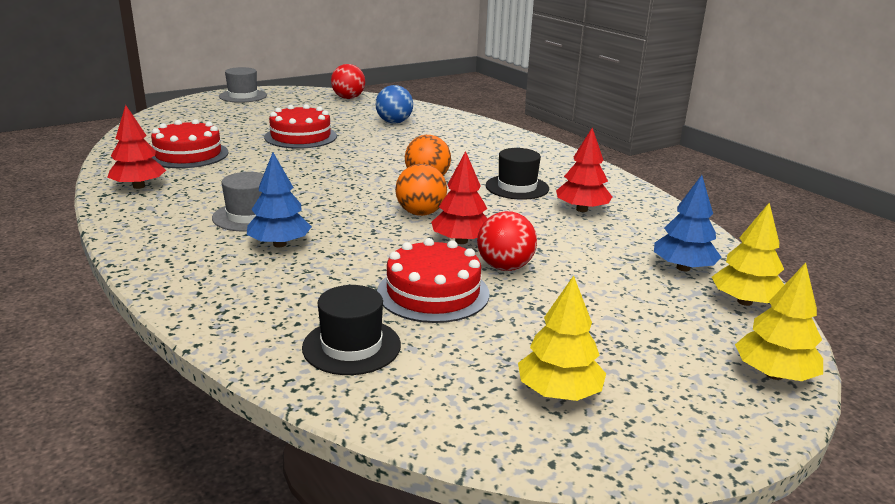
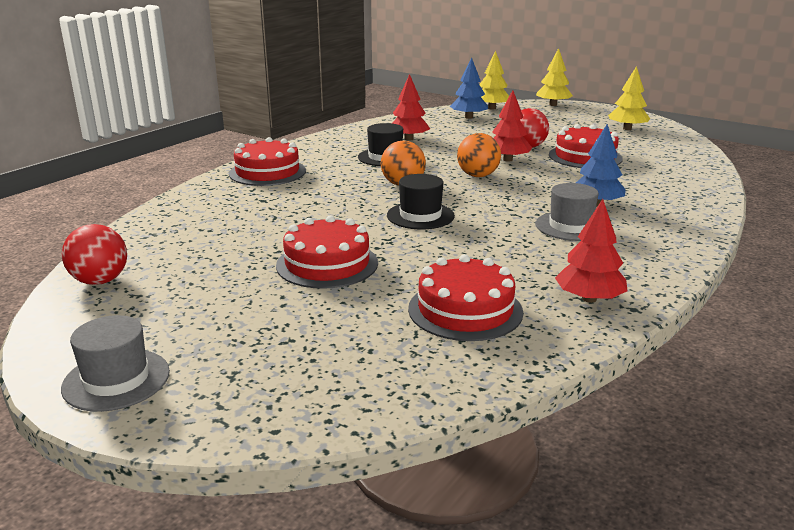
camera: 110 degrees left, 0 degrees up
black hat [302,285,401,375] -> black hat moved to [387,174,455,229]
blue ball [376,85,413,124] -> none
none -> red cake [229,137,306,186]

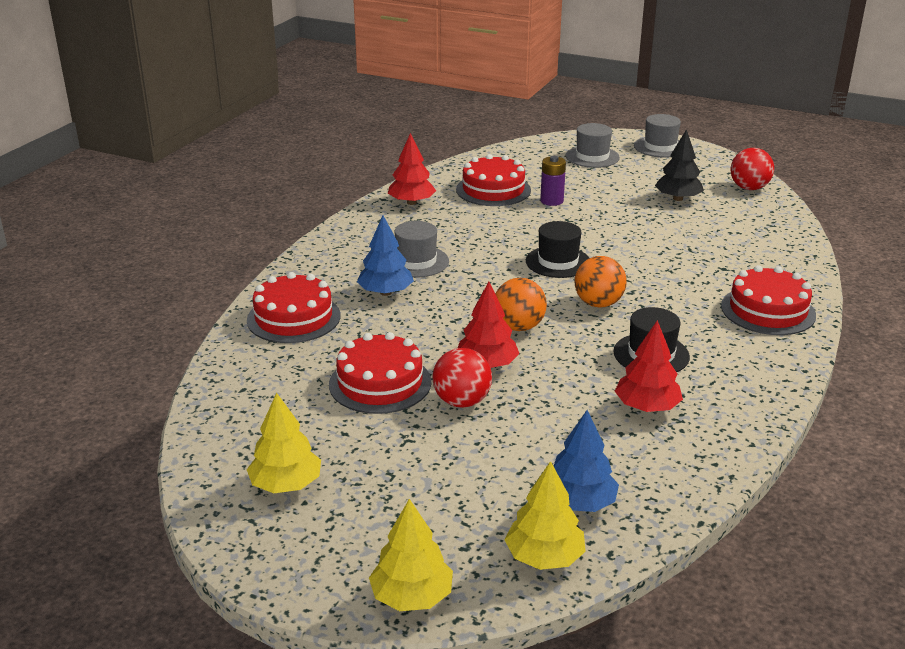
camera: 170 degrees right, 5 degrees up
red cake [276,215,378,289] -> red cake moved to [247,272,341,343]
none -> purple battery [540,156,566,206]
none -> grey hat [566,123,620,168]
none -> black tree [655,129,704,201]

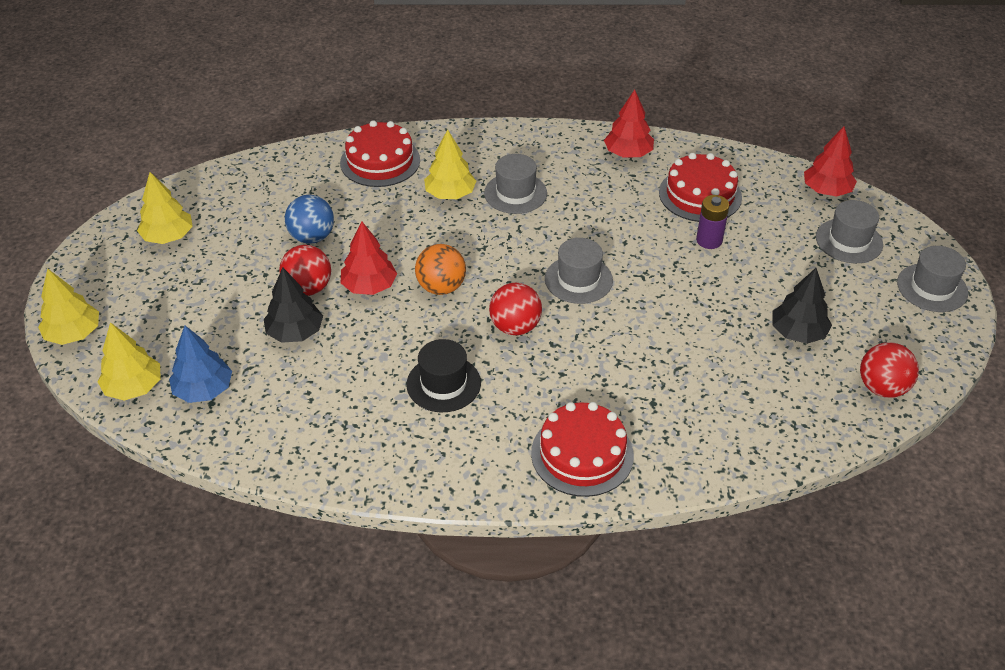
camera: 65 degrees right, 15 degrees up
red cake [329,332,431,414] -> blue ball [285,195,334,244]
blue tree [357,215,414,296] -> yellow tree [424,129,476,199]
black hat [526,221,589,278] -> grey hat [545,238,613,304]
orange ball [575,256,627,307] -> red ball [489,282,542,335]
red tree [615,320,683,412] -> red tree moved to [804,127,857,197]
none -> black tree [264,267,323,343]

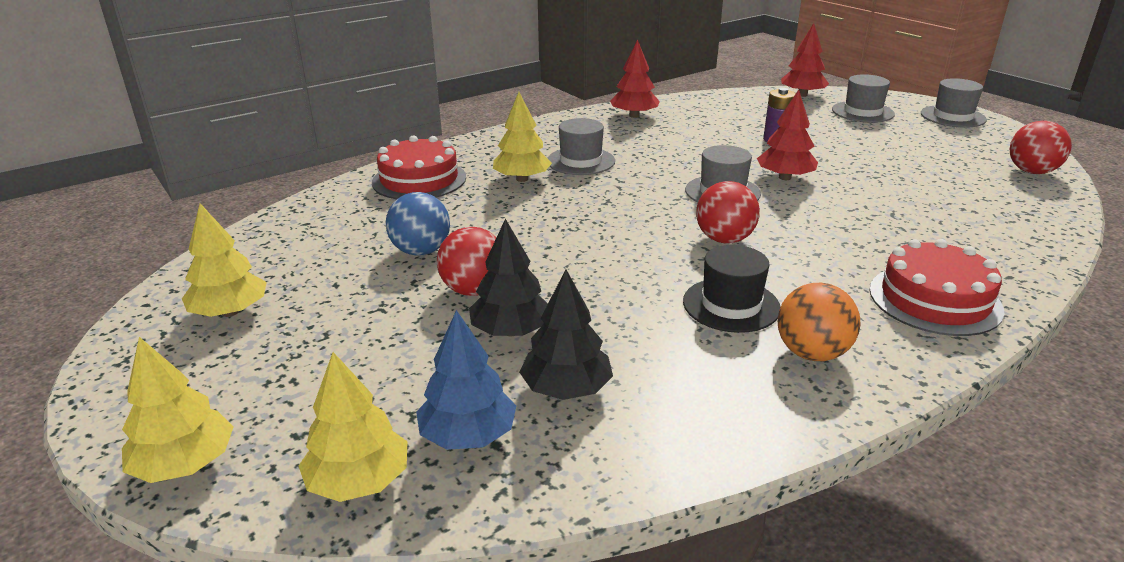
camera: 35 degrees left, 15 degrees down
red tree [341,221,397,295] -> red tree moved to [757,89,818,180]
orange ball [415,244,466,295] -> orange ball moved to [778,283,861,361]
red cake [659,153,742,222] -> none
black tree [772,268,832,344] -> black tree moved to [519,269,613,400]

